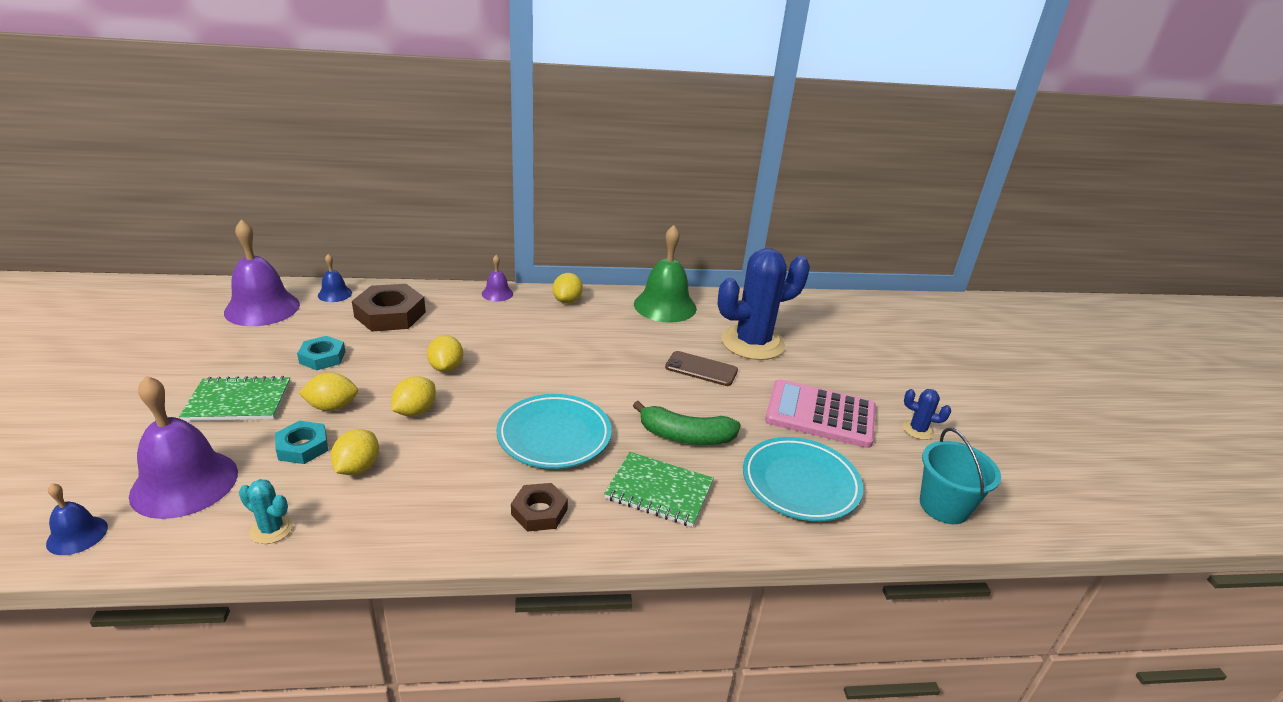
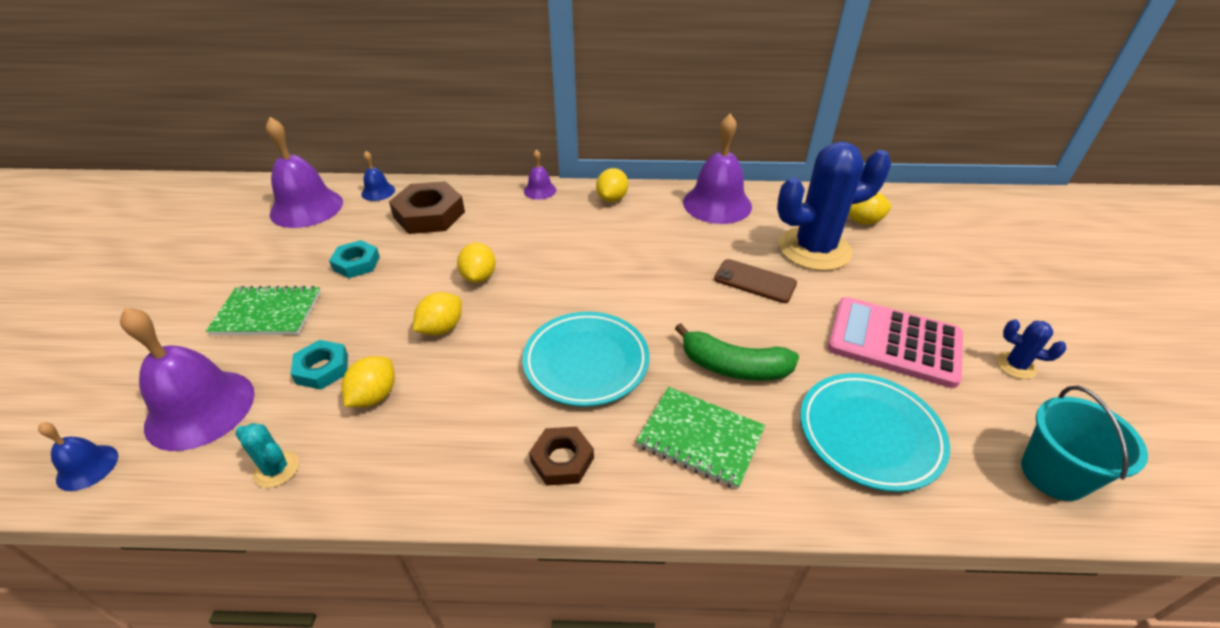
camera: 10 degrees right, 10 degrees up
yellow lemon [299,372,358,411] -> yellow lemon moved to [848,193,891,225]
green bell [634,225,697,323] -> purple bell [683,114,752,224]

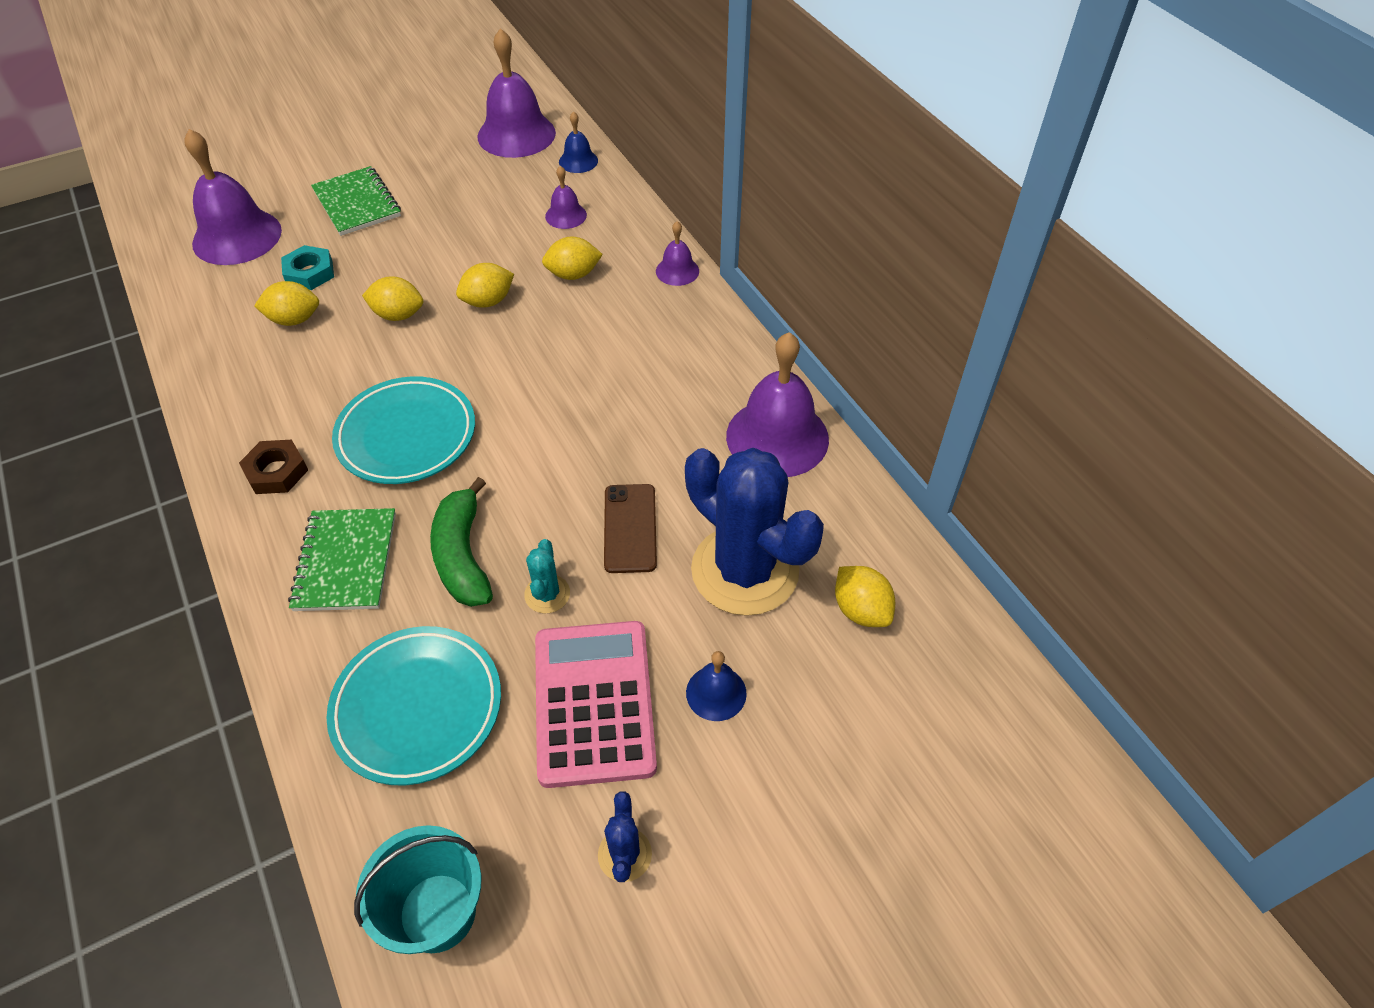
camera: 60 degrees right, 10 degrees up
blue bell [38,423,118,491] -> blue bell moved to [686,651,747,721]
turquoise cactus [235,423,299,488] -> turquoise cactus moved to [524,539,570,613]
turquoise nut [329,240,380,278] -> none
brown nut [389,181,465,234] -> purple bell [545,166,587,229]
yellow lemon [596,168,628,202] -> yellow lemon moved to [542,237,603,280]

